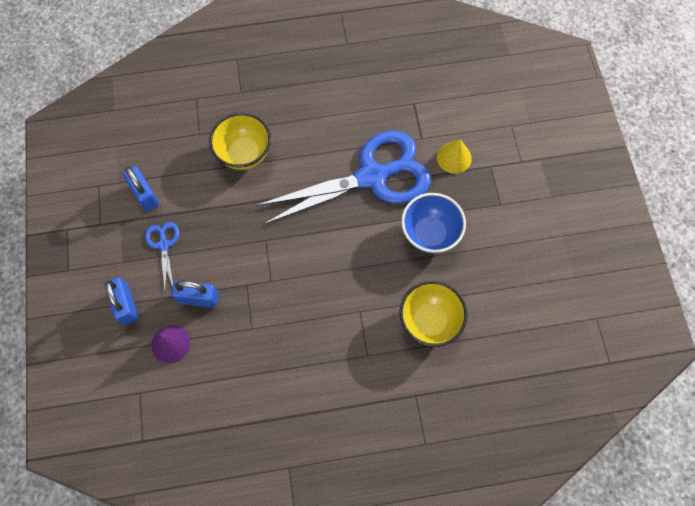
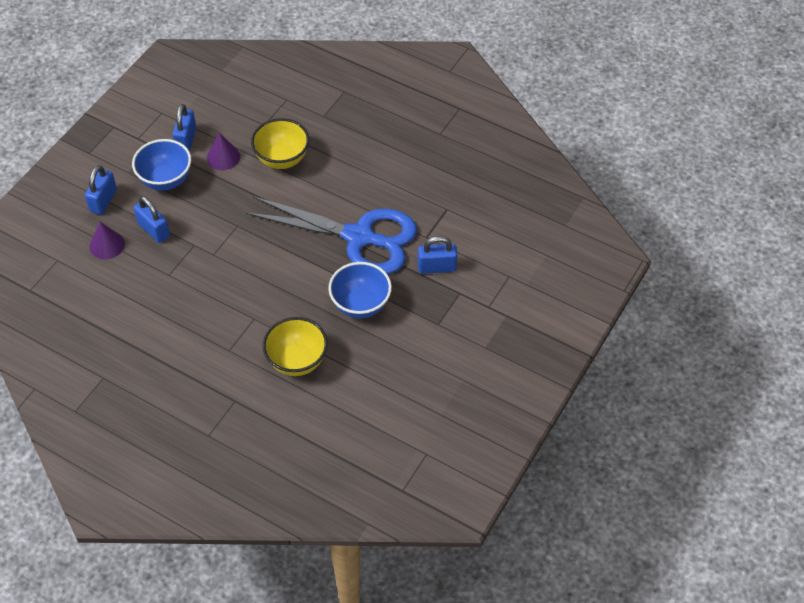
camera: 40 degrees right, 15 degrees down
blue scissors [145,222,179,289] -> blue bowl [132,139,191,191]
yellow cone [437,139,472,174] -> blue padlock [418,236,458,274]
none -> purple cone [207,133,240,170]

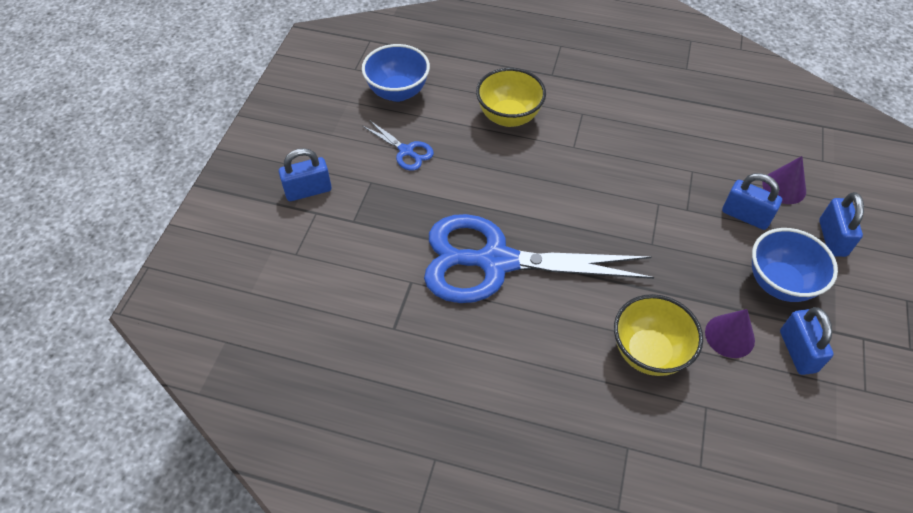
camera: 165 degrees right, 0 degrees up
blue bowl [328,262,392,319] -> blue bowl moved to [362,44,430,102]
blue padlock [418,236,458,274] -> blue padlock moved to [279,148,332,201]
none -> blue scissors [363,120,434,171]

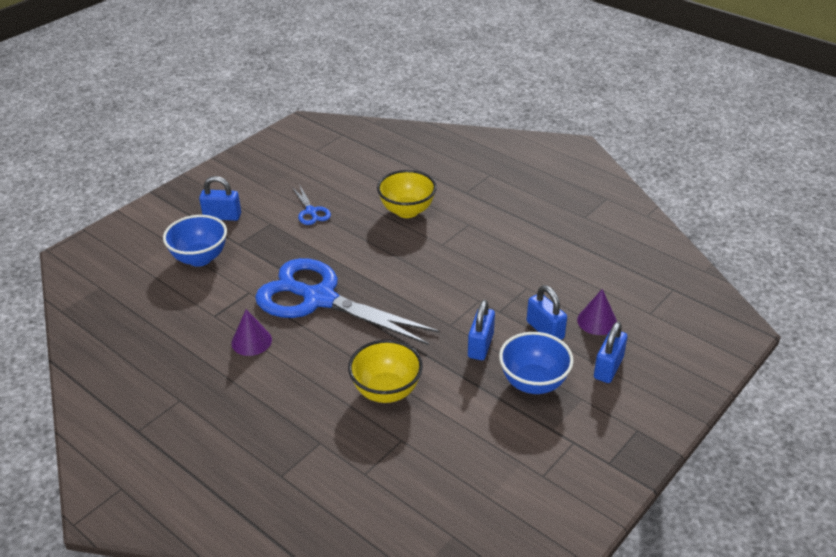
camera: 25 degrees right, 15 degrees down
blue bowl [362,44,430,102] -> blue bowl moved to [163,215,227,266]
purple cone [705,309,755,358] -> purple cone moved to [231,309,272,356]
blue padlock [780,307,834,375] -> blue padlock moved to [468,300,495,360]

